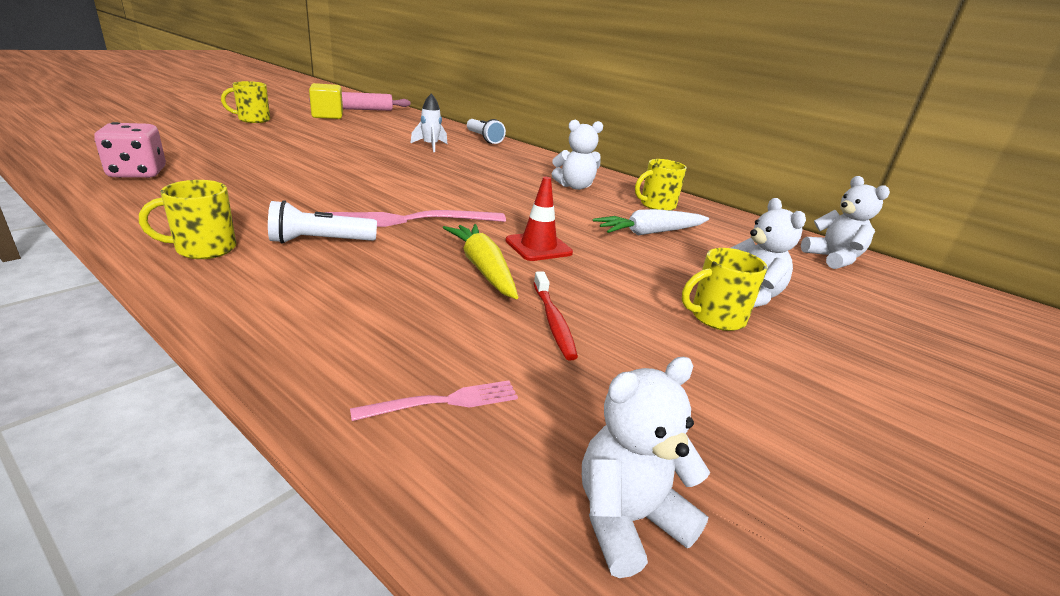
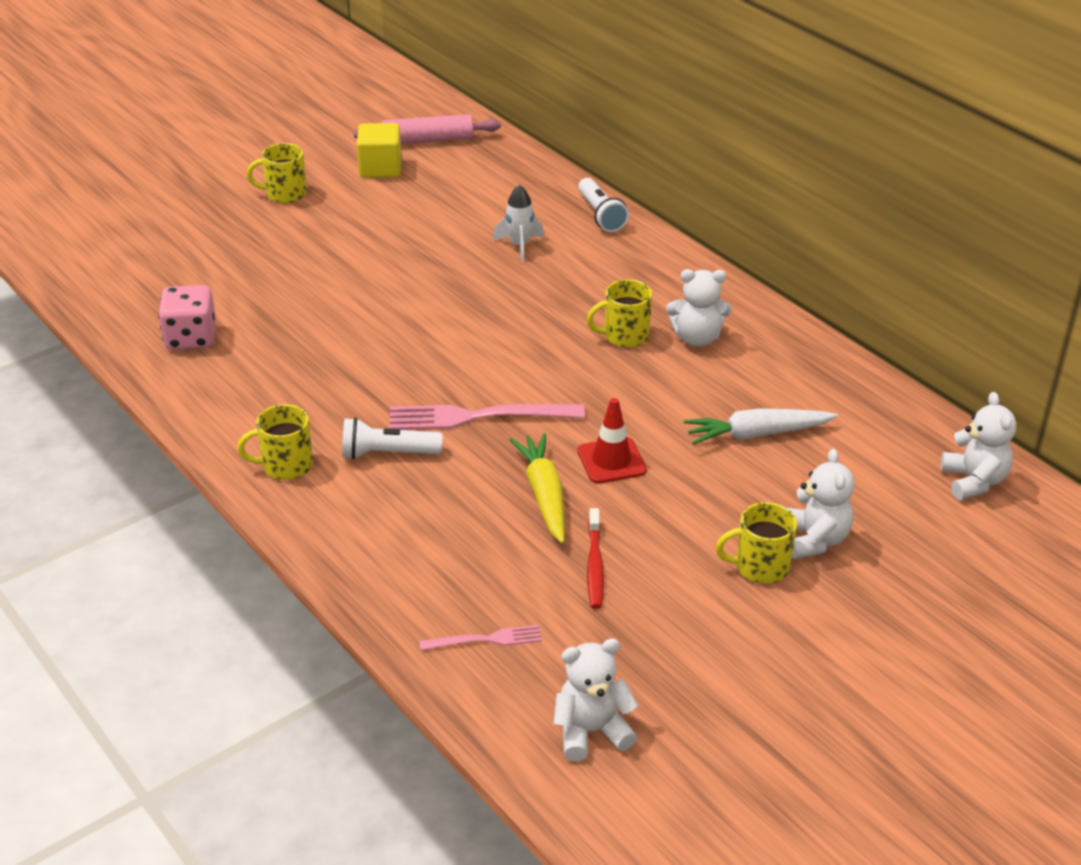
camera: 15 degrees right, 10 degrees up
yellow mug [635,159,687,211] -> yellow mug moved to [587,279,652,348]

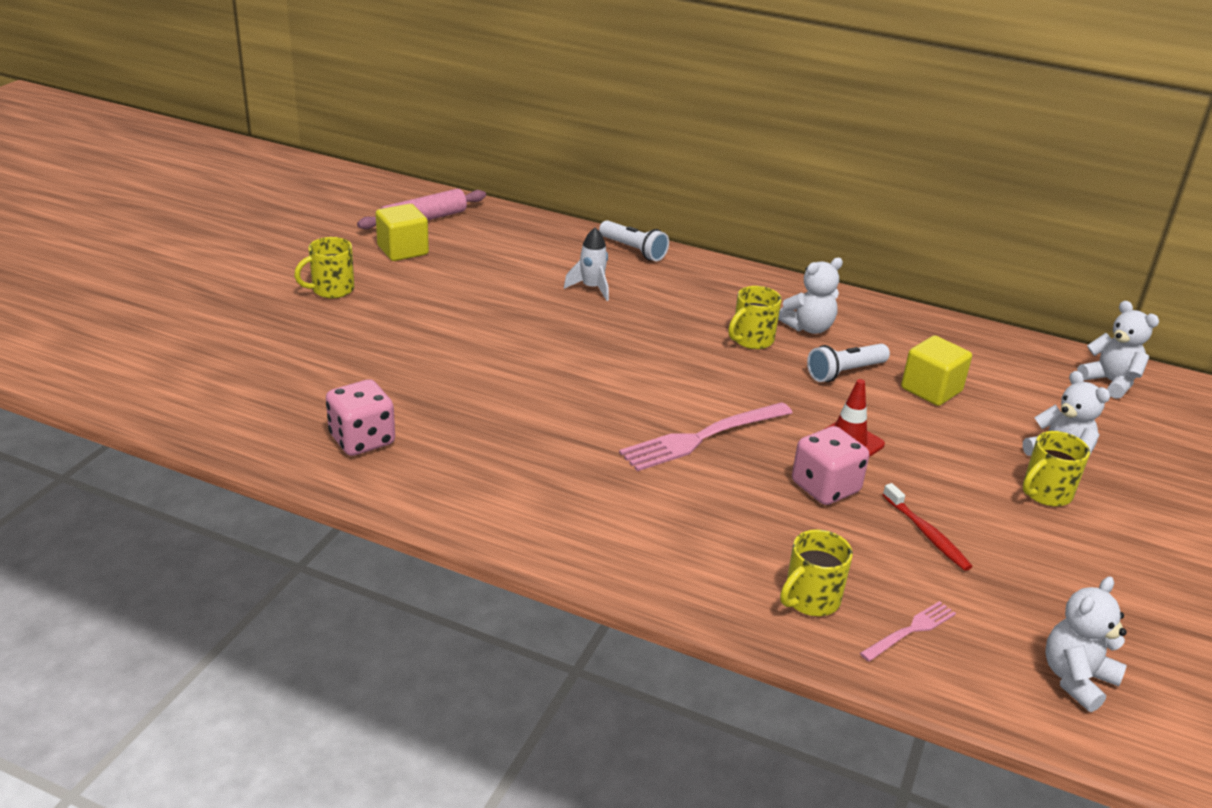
camera: 30 degrees left, 5 degrees down
yellow mug [237,404,313,480] -> yellow mug moved to [780,529,853,616]
white flashlight [342,417,443,459] -> white flashlight moved to [807,344,890,382]
yellow carrot [509,433,565,543] -> pink dice [792,426,869,505]
white carrot [684,408,838,445] -> yellow cube [901,335,972,406]

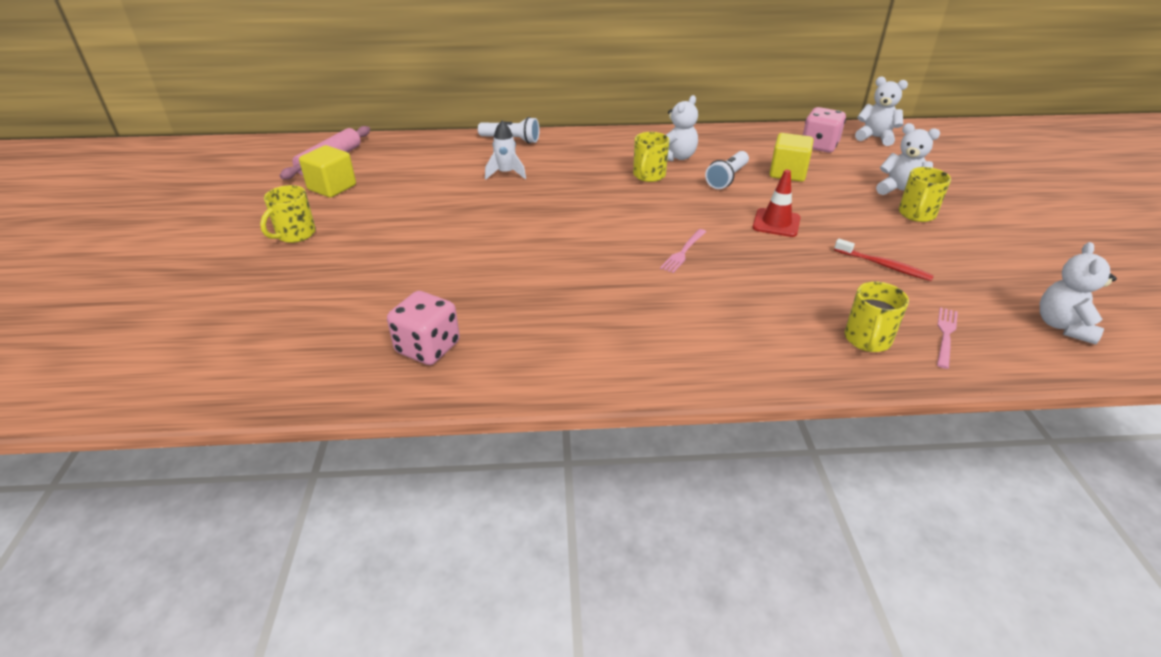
camera: 25 degrees left, 5 degrees up
pink fork [619,402,793,471] -> pink fork [660,229,706,273], size x0.53
pink dice [792,426,869,505] -> pink dice moved to [803,107,846,153]

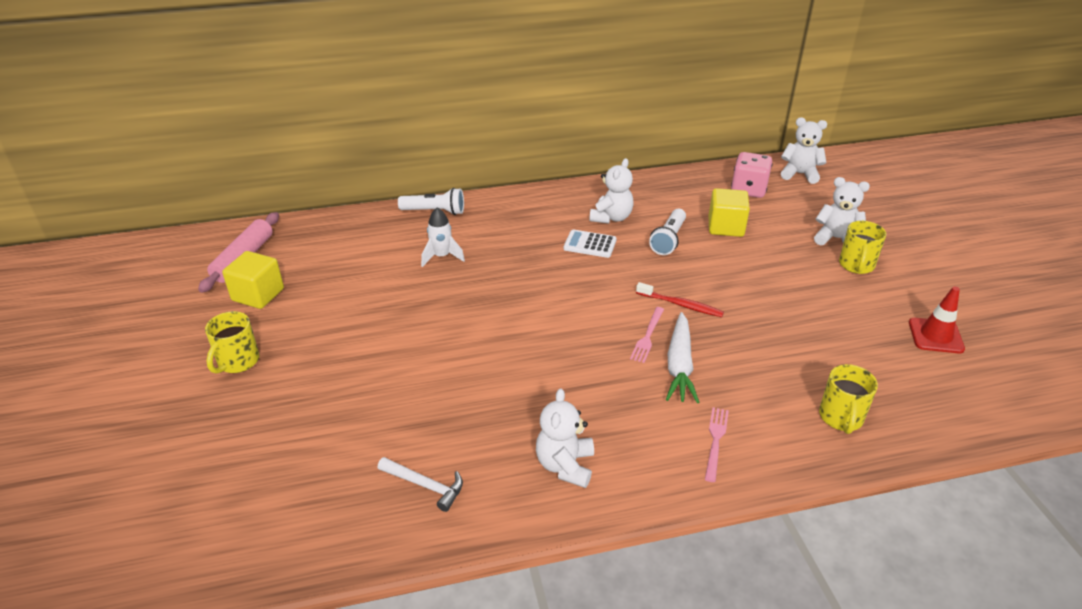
camera: 10 degrees left, 0 degrees up
pink dice [387,291,460,365] -> white hammer [378,457,463,512]
yellow mug [633,132,669,182] -> white calculator [563,230,617,258]
red traffic cone [752,170,801,237] -> red traffic cone moved to [909,286,965,353]
red toothbrush [834,239,934,281] -> red toothbrush moved to [636,282,724,317]
pink fork [937,307,958,369] -> pink fork moved to [705,407,729,482]
white teddy bear [1040,242,1117,344] -> white teddy bear moved to [536,388,594,488]
none -> white carrot [666,312,699,403]

